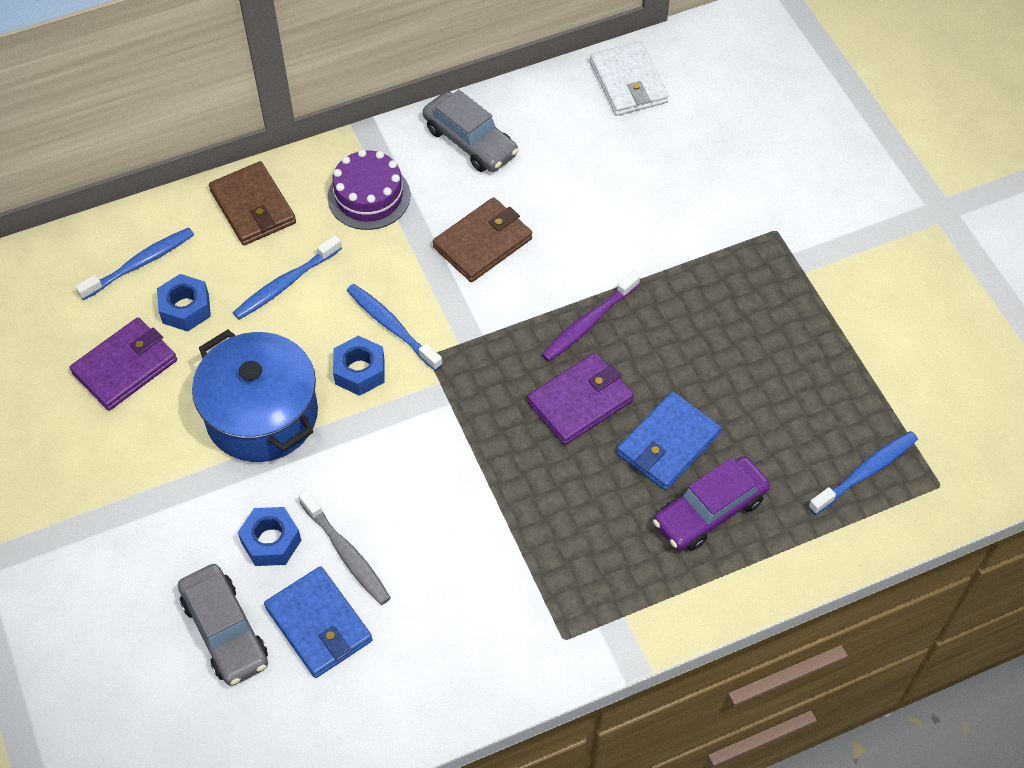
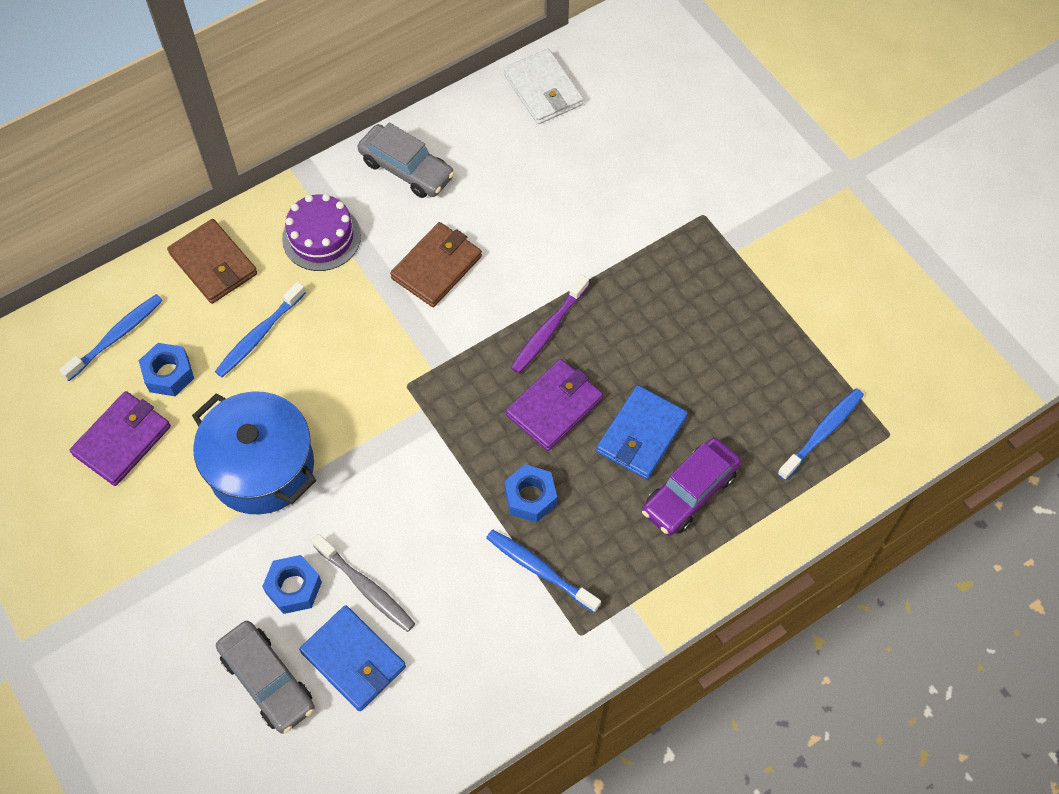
camera: 10 degrees left, 5 degrees up
blue nut [333,336,384,396] -> blue nut moved to [504,464,557,523]
blue toothbrush [347,284,443,371] -> blue toothbrush moved to [486,530,601,613]

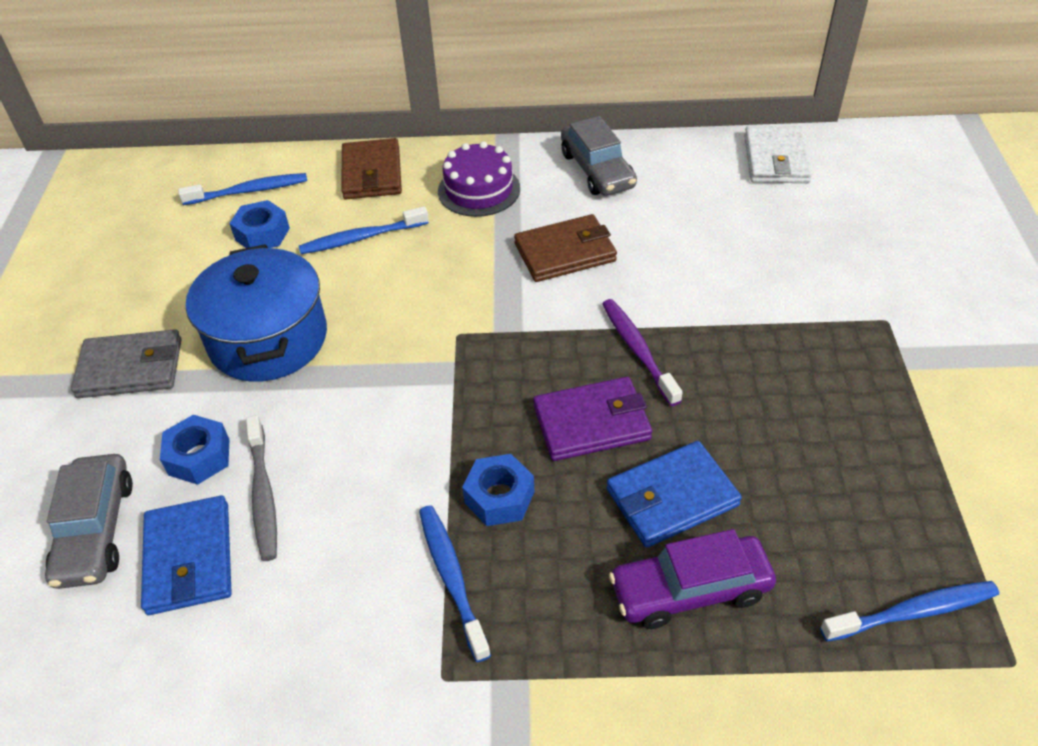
camera: 35 degrees right, 15 degrees down
purple wallet [70,391,171,486] -> none
purple toothbrush [511,275,589,373] -> purple toothbrush turned 90 degrees clockwise [602,299,683,406]
none -> grey wallet [71,329,182,398]

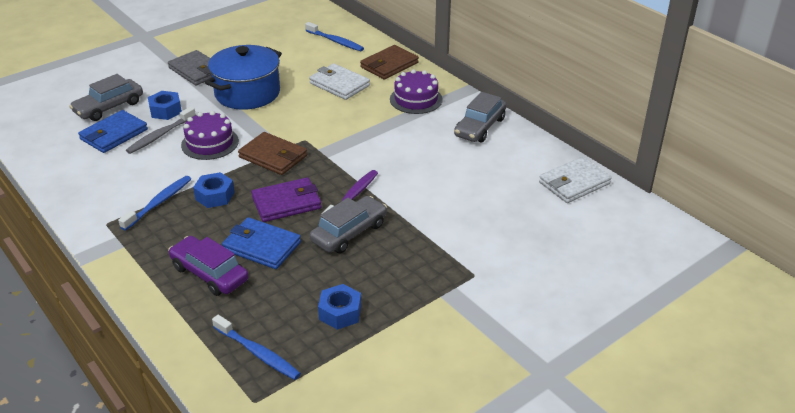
camera: 50 degrees right, 10 degrees down
blue nut [229,200,290,248] -> blue nut moved to [318,284,361,330]
blue toothbrush [299,206,429,254] -> white wallet [309,63,370,100]
brown wallet [514,214,617,282] -> brown wallet moved to [238,132,307,175]
purple wallet [533,377,652,461] -> purple wallet turned 60 degrees counterclockwise [251,177,322,222]
none -> purple cake [181,111,239,160]
none -> grey car [310,196,387,253]

